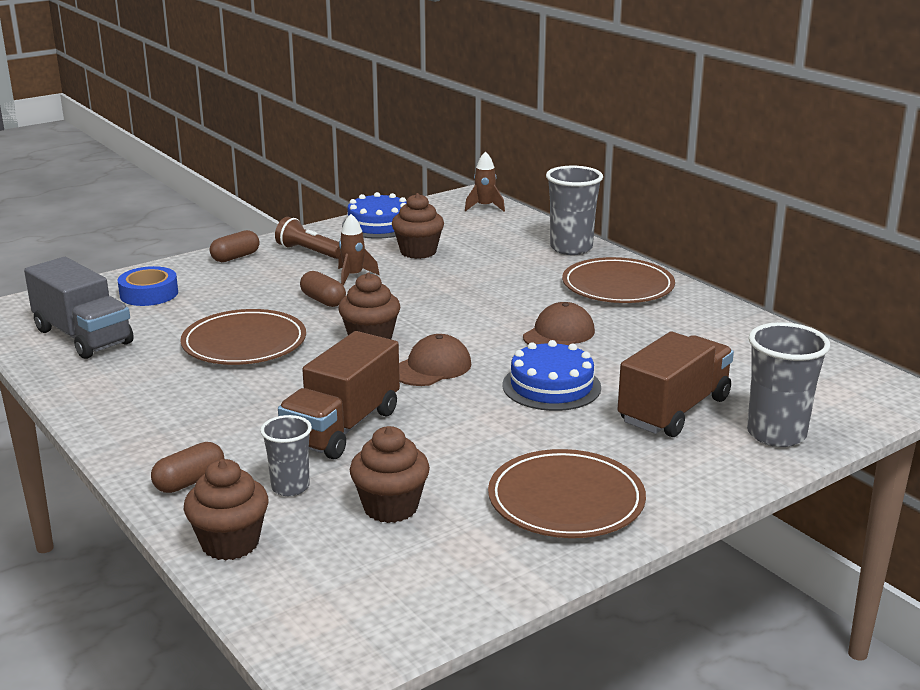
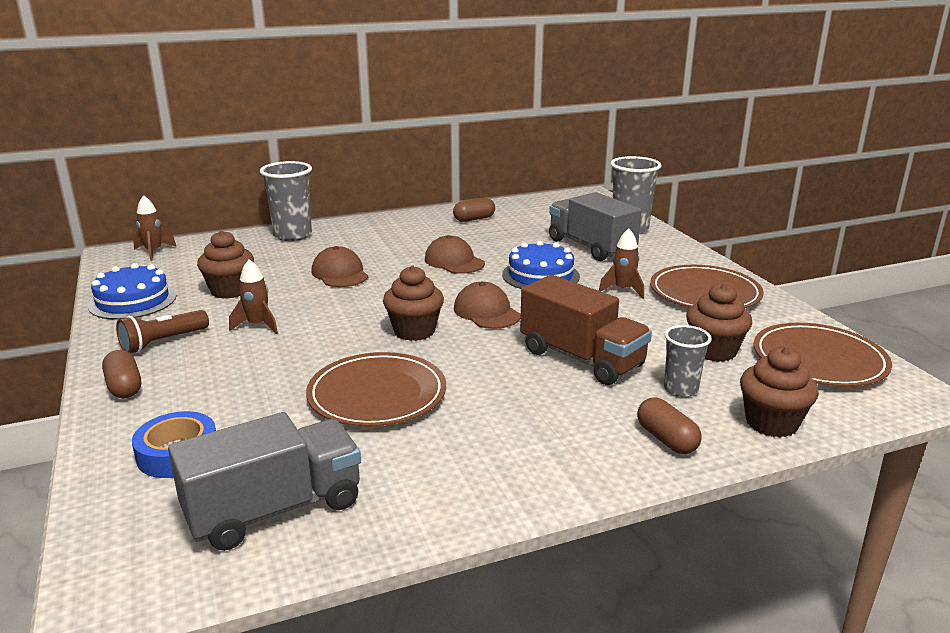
camera: 75 degrees left, 0 degrees up
brown capsule [300,271,346,307] -> brown capsule moved to [453,198,495,222]
brown plate [562,257,675,303] -> brown plate moved to [754,323,892,387]
brown truck [618,332,734,437] -> grey truck [549,192,641,261]
none -> brown cap [311,246,368,287]
none -> brown rocket [599,228,644,299]

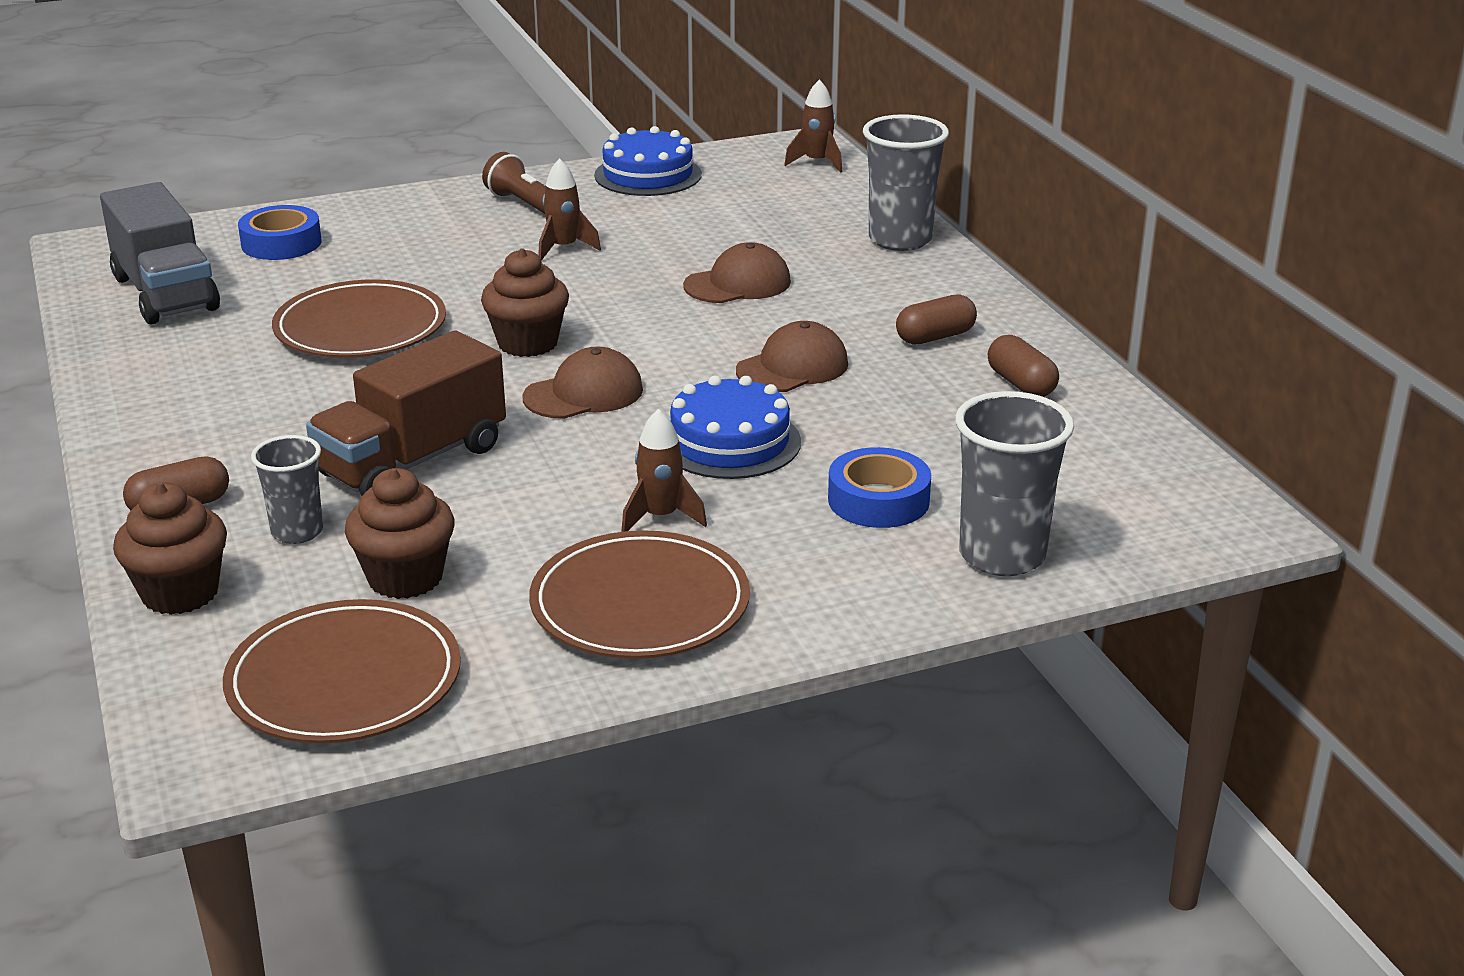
camera: 90 degrees right, 5 degrees up
brown capsule [102,350,141,398] -> brown capsule moved to [896,294,977,345]
brown cupcake [197,230,254,299] -> none
grey truck [549,192,641,261] -> blue tape [828,447,931,528]

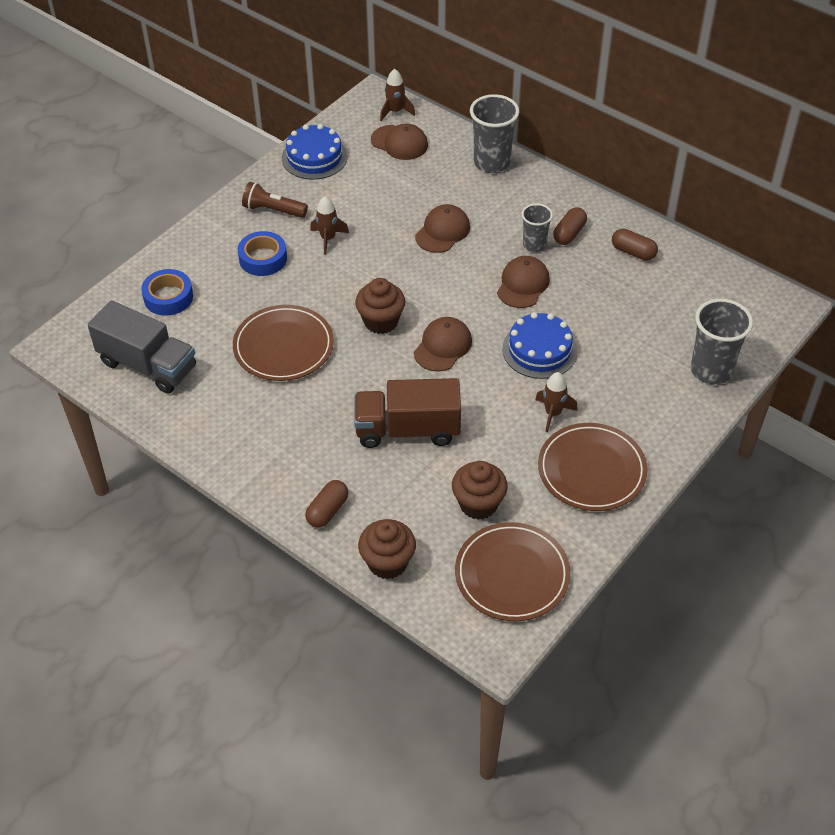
camera: 30 degrees left, 20 degrees up
grey cup [251,435,323,544] -> grey cup moved to [521,203,553,252]
brown truck [306,330,506,496] -> brown truck turned 75 degrees clockwise [354,378,461,448]
blue tape [828,447,931,528] -> blue tape moved to [238,231,287,276]
none -> brown cap [371,124,428,160]

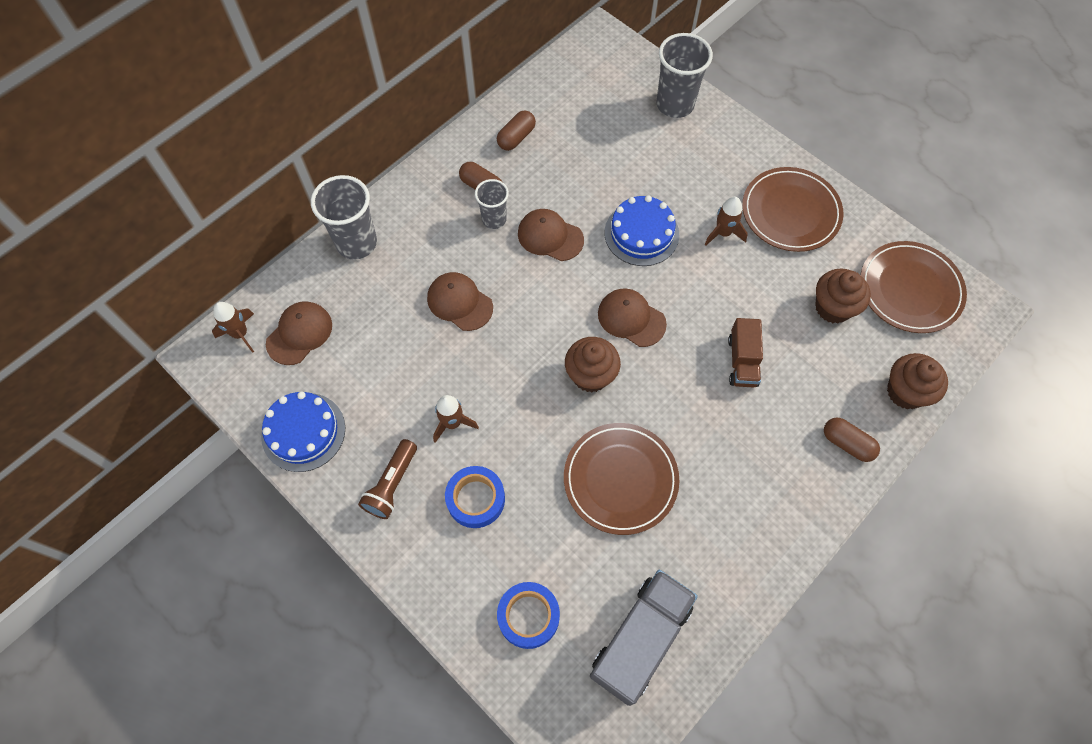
camera: 85 degrees left, 15 degrees up
brown truck [354,378,461,448] -> brown truck [728,318,763,388], size x0.60

